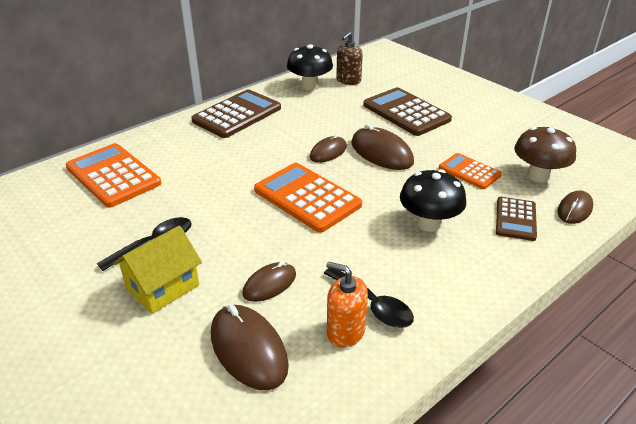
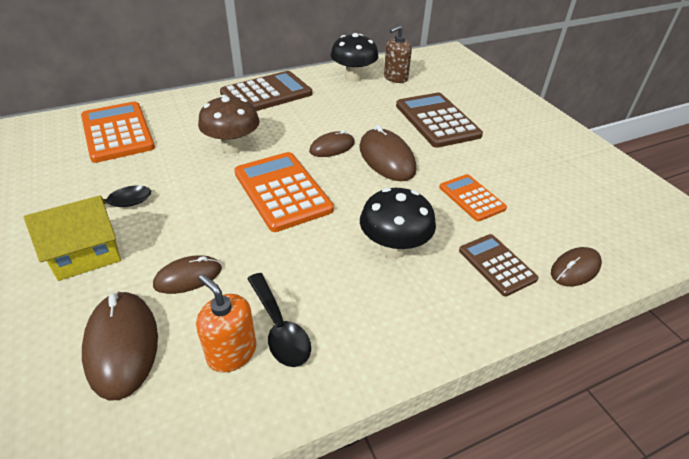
camera: 15 degrees right, 5 degrees up
brown calculator [496,197,537,241] -> brown calculator turned 120 degrees clockwise [459,234,539,296]
brown mushroom [514,127,576,182] -> brown mushroom moved to [198,95,260,154]

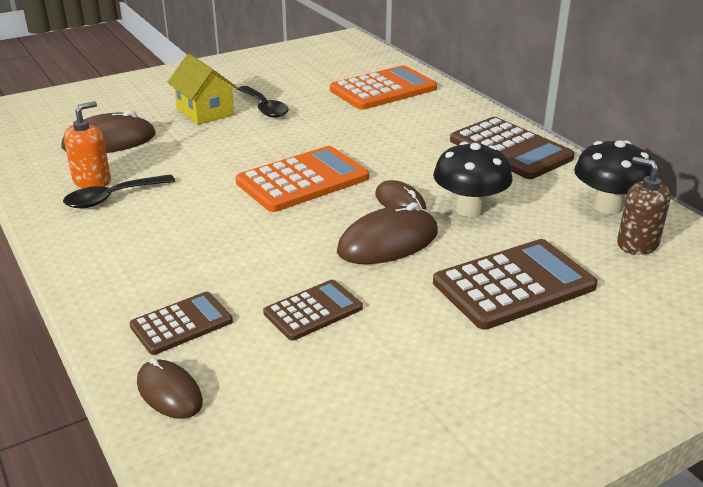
camera: 85 degrees right, 10 degrees down
brown mouse [153,255,222,294] -> none
brown mushroom [198,95,260,154] -> none
black mushroom [360,188,436,258] -> black mushroom moved to [433,142,512,217]
orange calculator [439,174,507,222] -> brown calculator [263,280,363,341]

